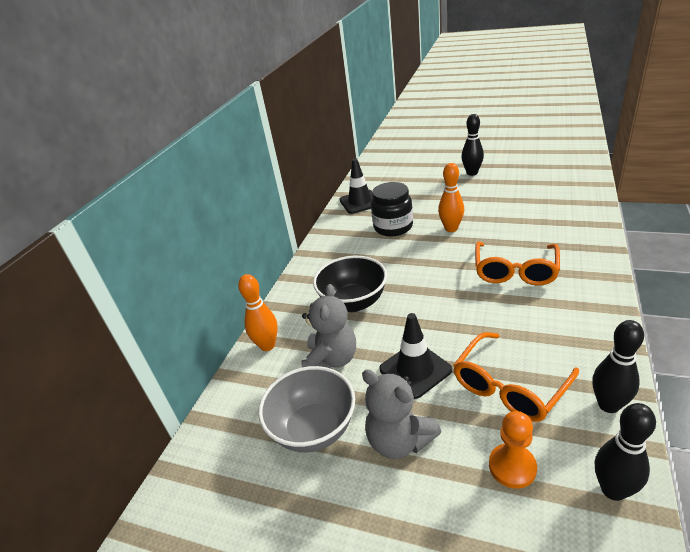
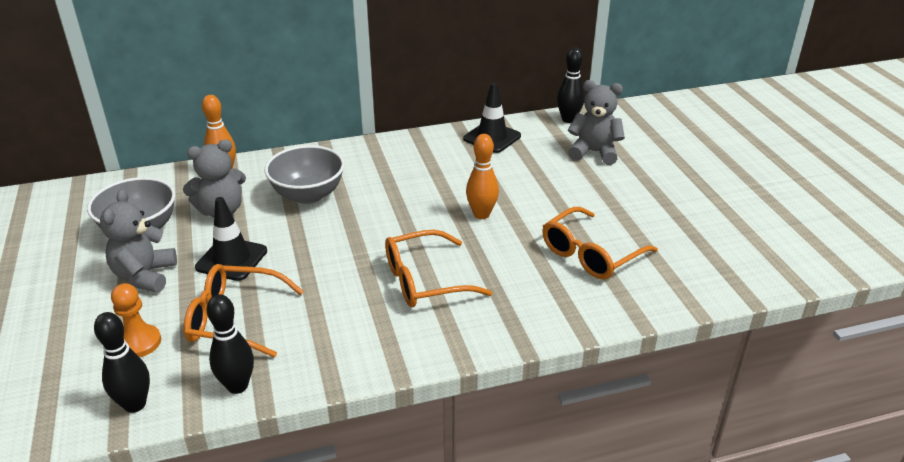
camera: 50 degrees right, 0 degrees up
black bowl [313,256,387,312] -> grey bowl [265,145,345,204]
black jar [371,182,413,237] -> none
black bowling pin [461,114,484,176] -> black bowling pin moved to [557,47,585,123]
none -> orange glasses [542,207,658,279]
none -> grey teddy bear [568,80,625,165]

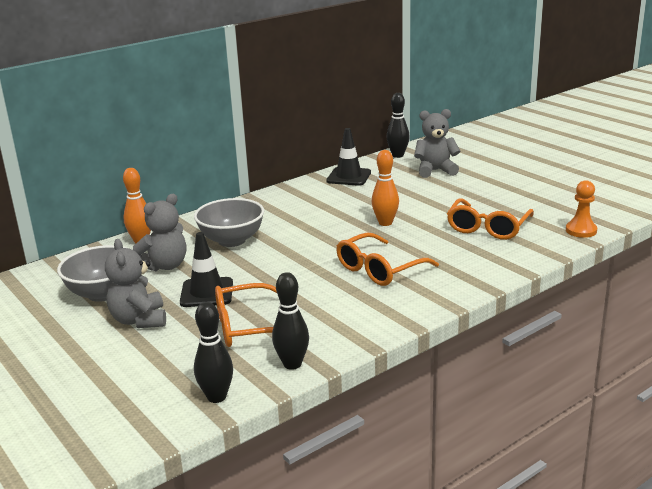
camera: 20 degrees left, 10 degrees down
orange pawn [111,283,161,357] -> orange pawn moved to [566,180,597,238]

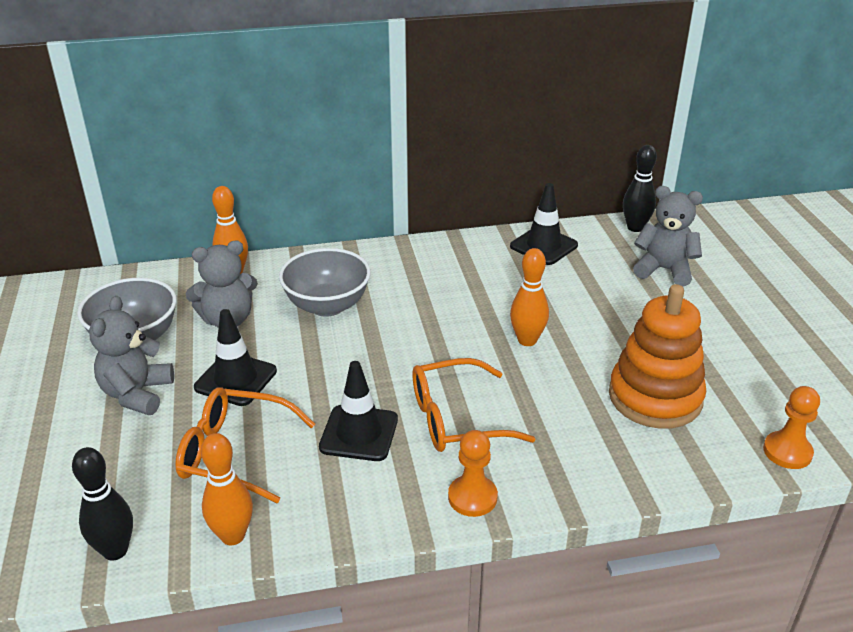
camera: 25 degrees right, 10 degrees up
black bowling pin [272,272,309,370] -> orange bowling pin [201,433,253,545]
orange glasses [447,198,534,240] -> orange stacking toy [609,284,706,429]
none -> black traffic cone [319,361,398,461]
none -> orange pawn [448,430,498,517]

